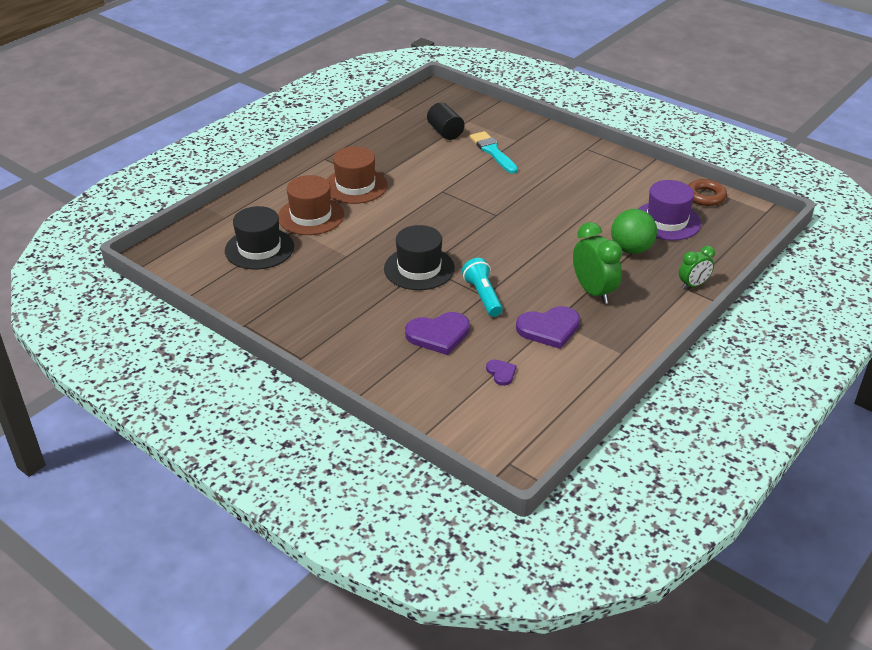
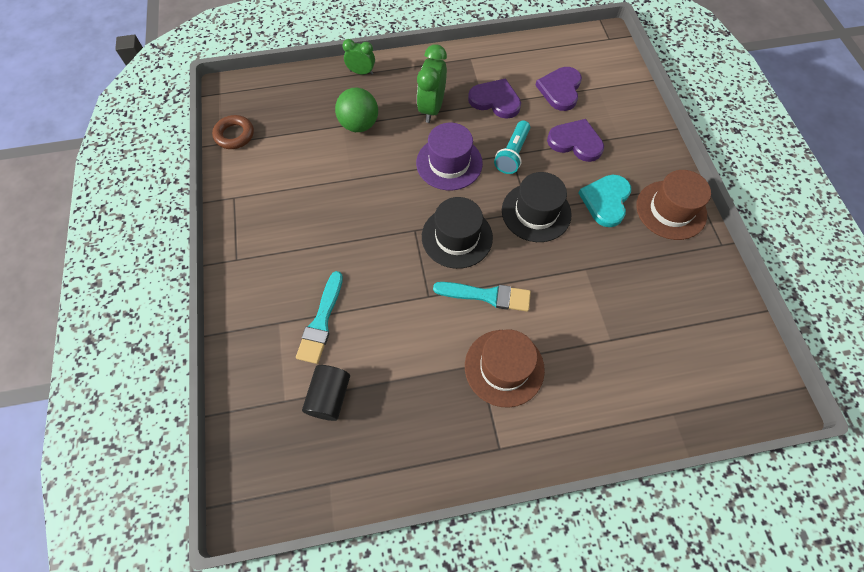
camera: 140 degrees left, 25 degrees up
black hat [225,206,294,270] -> black hat moved to [422,197,493,269]
brown hat [278,175,344,235] -> brown hat moved to [636,170,711,240]
purple heart [486,360,517,386] -> purple heart [535,67,582,111], size x1.95
purple hat [638,180,701,241] -> purple hat moved to [416,123,483,190]
none -> turquoise brush [433,282,531,312]
none -> turquoise heart [579,175,631,227]

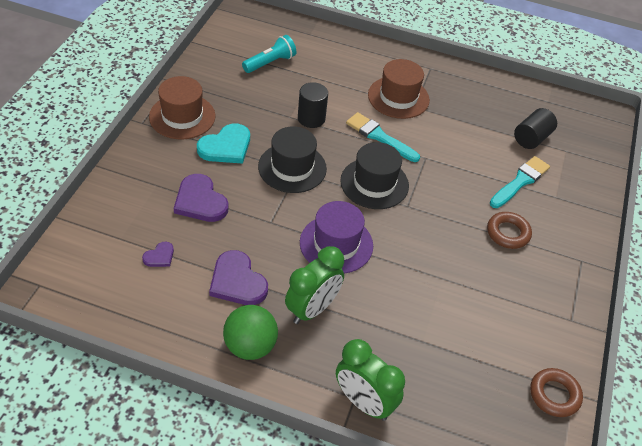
camera: 155 degrees left, 15 degrees down
green ball [335,88,378,132] -> green ball moved to [223,305,278,360]
green clock [342,39,375,75] -> green clock [336,339,405,421], size x1.63
turquoise flashlight [494,120,530,174] -> turquoise flashlight moved to [242,35,296,73]
purple heart [535,67,582,111] -> purple heart [142,242,174,267], size x0.51
none -> black cylinder [298,82,328,128]
none -> brown ring [487,212,532,249]

